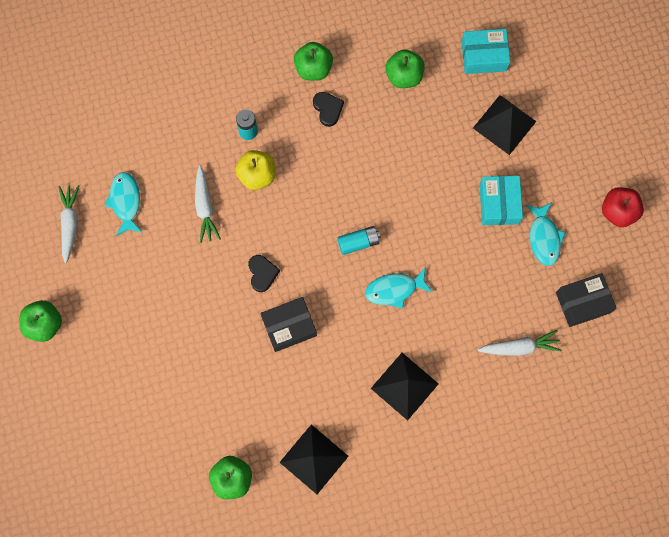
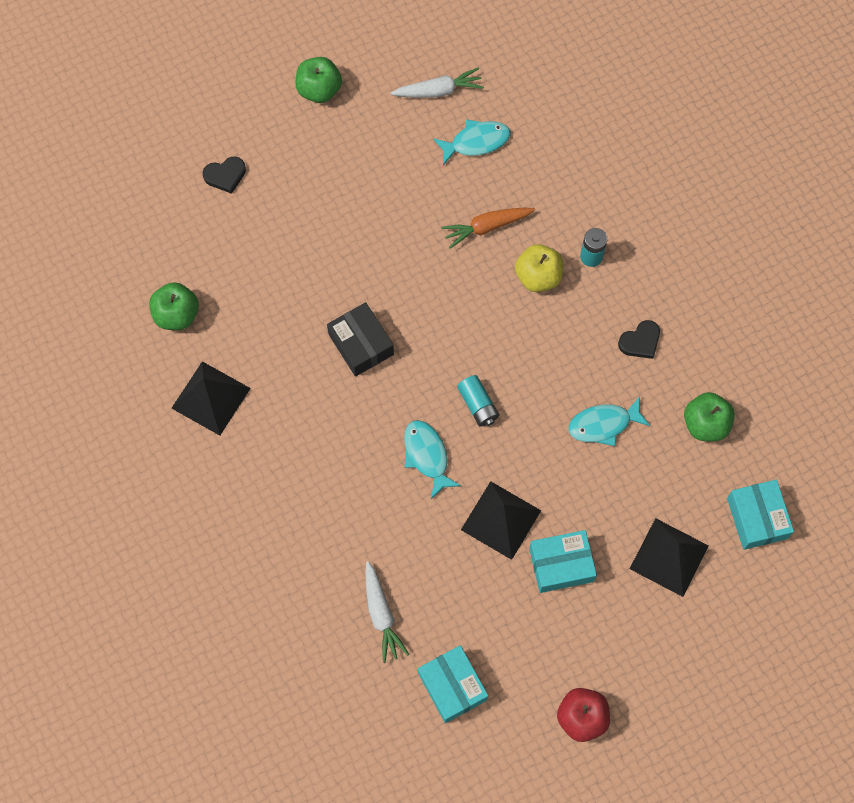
camera: 80 degrees right, 5 degrees down
white carrot [195,165,221,243] -> orange carrot [441,208,535,249]
black heart [248,255,280,292] -> black heart moved to [203,156,246,194]
green apple [294,42,333,81] -> none
black pyramid [371,353,439,421] -> black pyramid moved to [461,481,541,560]
turquoise fish [526,202,566,266] -> turquoise fish moved to [568,396,651,446]
black box [556,273,617,327] -> turquoise box [418,645,488,723]

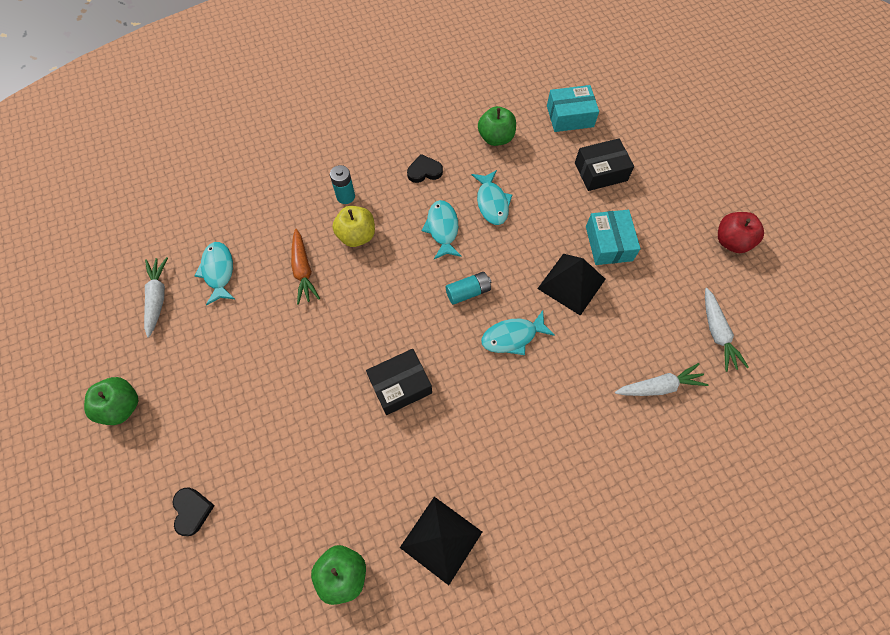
camera: 85 degrees left, 5 degrees down
turquoise box [418,645,488,723] -> white carrot [705,288,749,372]
black heart [618,320,660,359] -> black heart turned 75 degrees counterclockwise [407,154,443,183]
black pyramid [630,518,709,597] -> black box [575,138,634,191]
none -> turquoise fish [422,200,461,259]

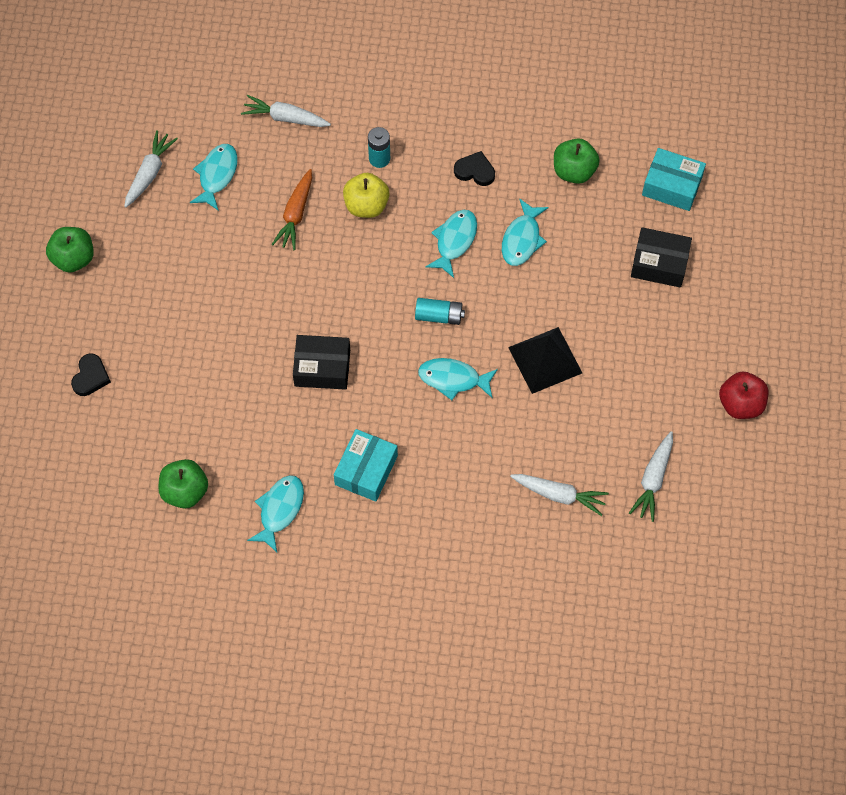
camera: 30 degrees right, 0 degrees up
black pyramid [400,497,482,585] -> turquoise fish [247,475,304,552]
turquoise box [586,210,641,265] -> turquoise box moved to [334,429,398,502]
none -> white carrot [241,95,331,127]

